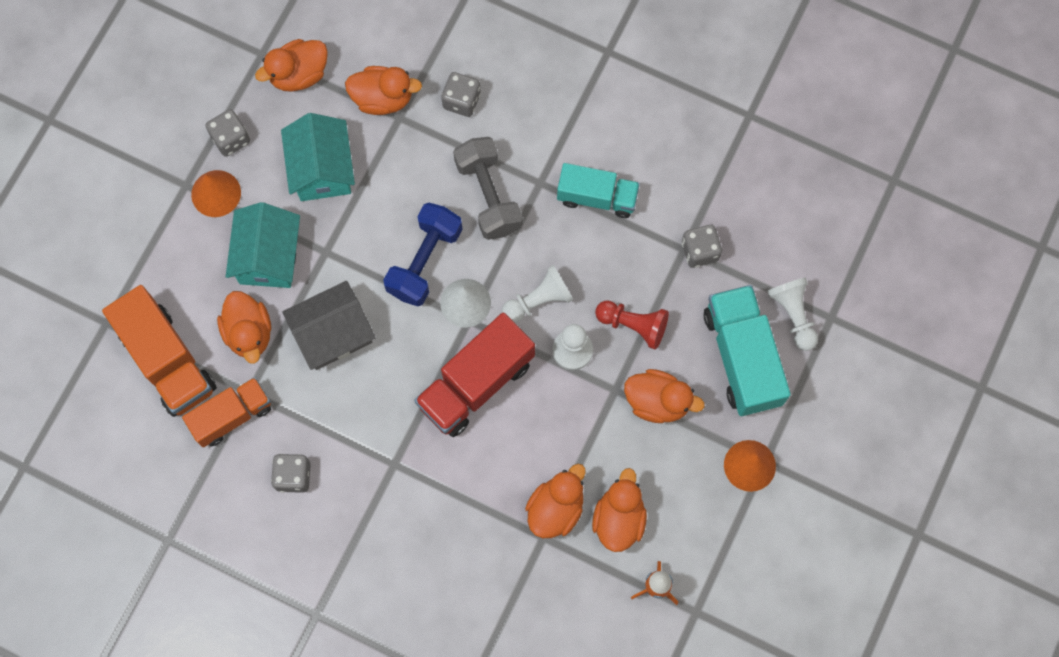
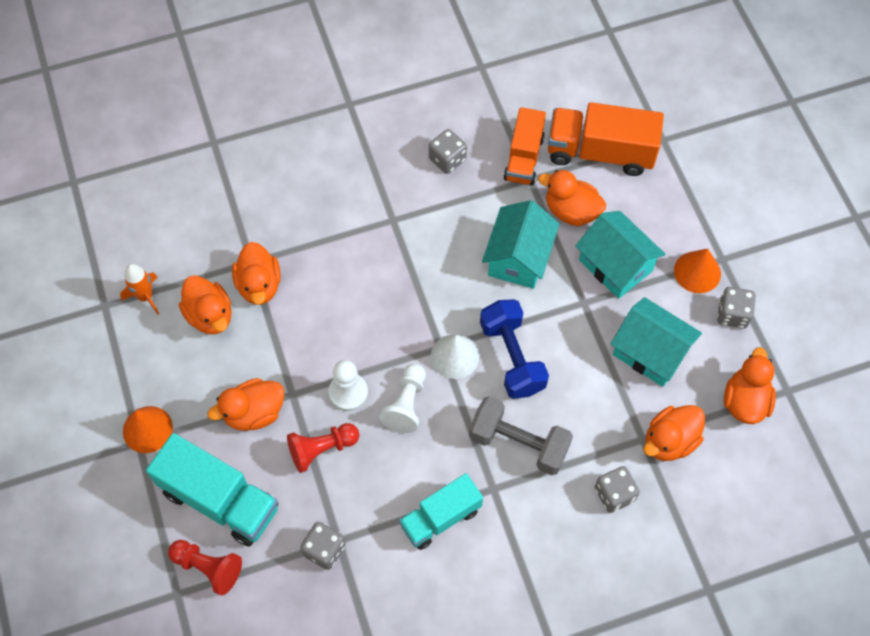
camera: 135 degrees right, 10 degrees down
grey house [283,281,376,370] -> turquoise house [482,200,560,289]
red truck [414,313,535,437] -> none
white pawn [767,277,818,351] -> red pawn [168,540,242,595]

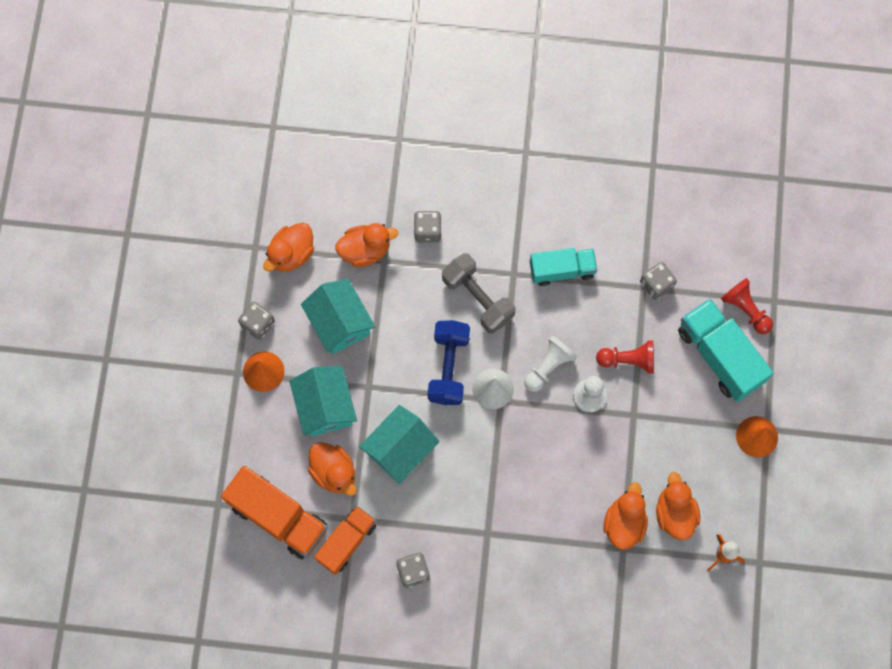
camera: 155 degrees left, 10 degrees up
orange duck [208,378,285,431] -> none

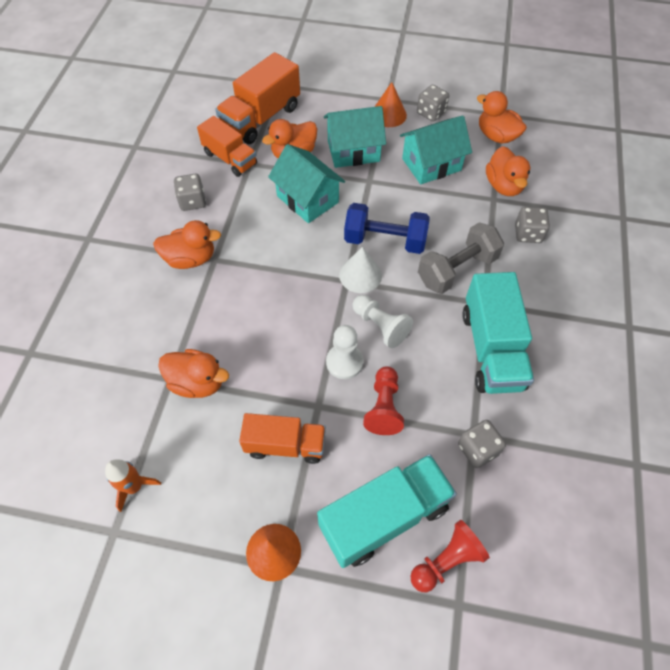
camera: 95 degrees right, 15 degrees down
turquoise truck [530,248,597,286] -> turquoise truck [462,272,534,394], size x1.52
orange duck [656,472,700,540] -> orange duck moved to [153,220,221,269]
none -> orange truck [239,413,326,464]

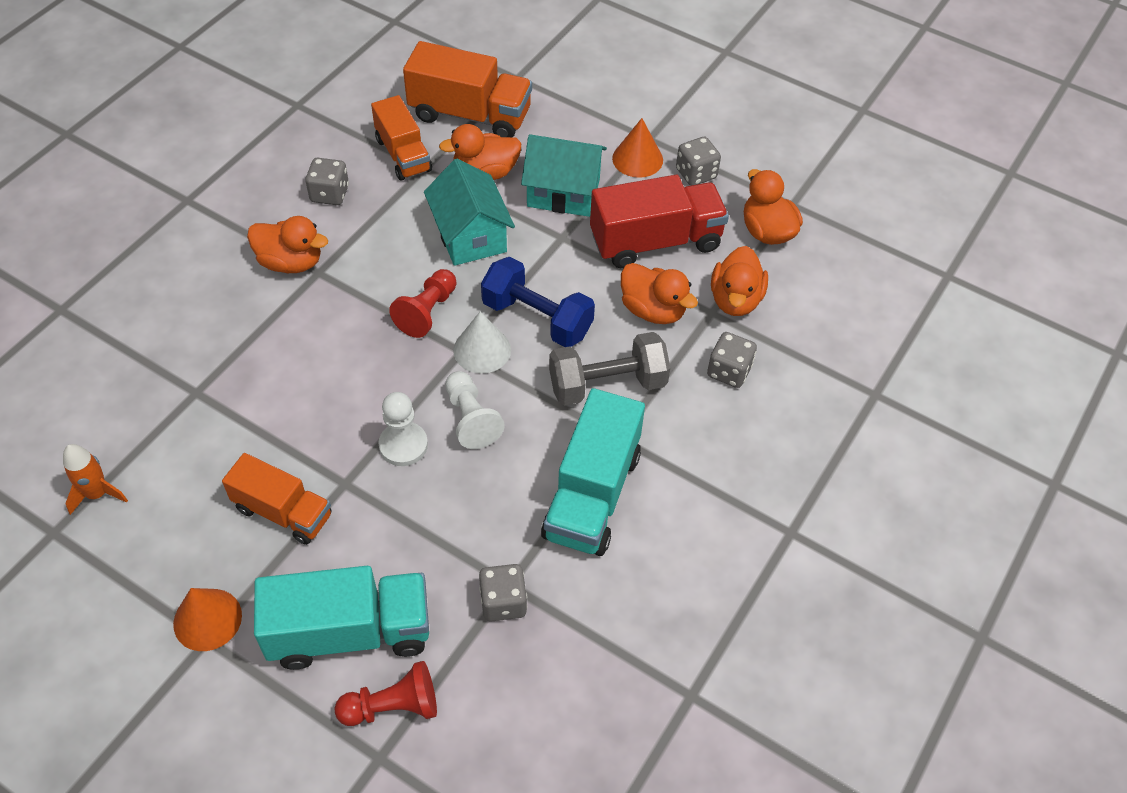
camera: 20 degrees right, 5 degrees down
orange duck [158,349,229,398] -> orange duck moved to [621,263,698,324]
orange truck [215,52,300,144] -> orange truck turned 135 degrees counterclockwise [403,41,532,137]
red pawn [363,366,404,435] -> red pawn moved to [389,269,457,338]
turquoise house [400,115,472,184] -> red truck [590,175,729,268]

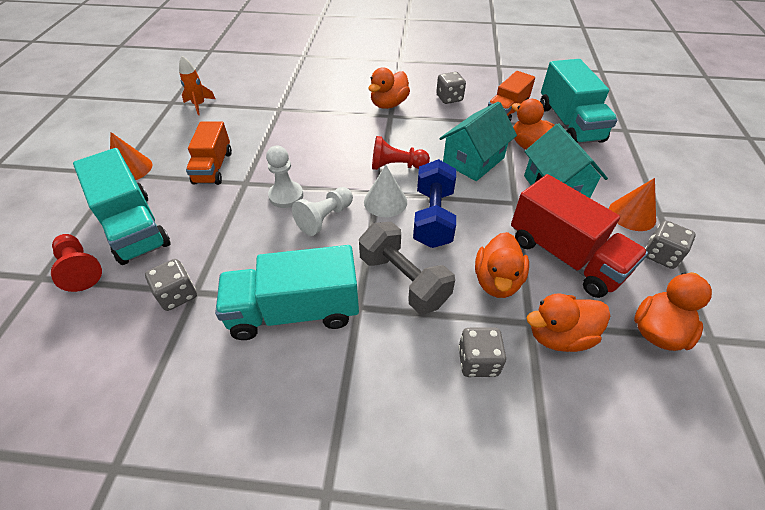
camera: 65 degrees right, 5 degrees down
orange duck [247,216,328,273] -> orange duck turned 45 degrees clockwise [369,68,410,109]
orange truck [403,41,532,137] -> turquoise truck [540,59,618,144]

